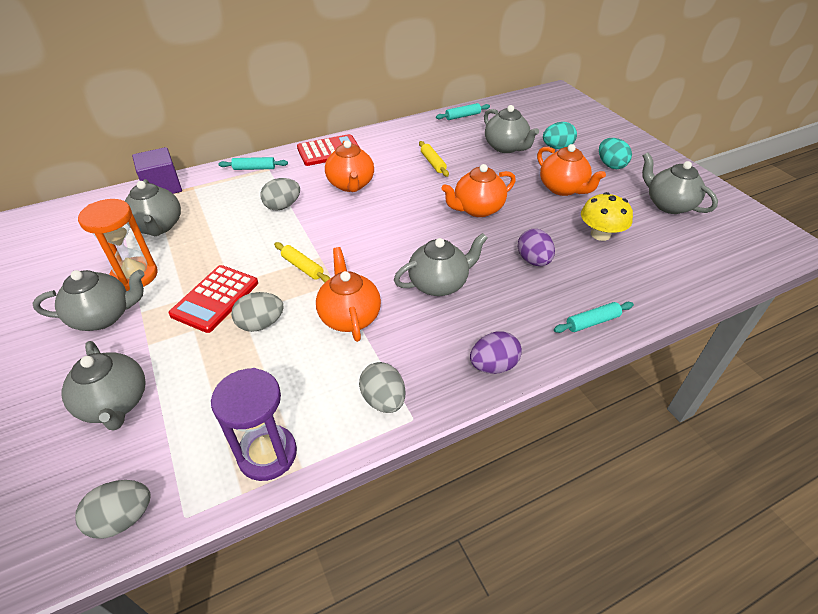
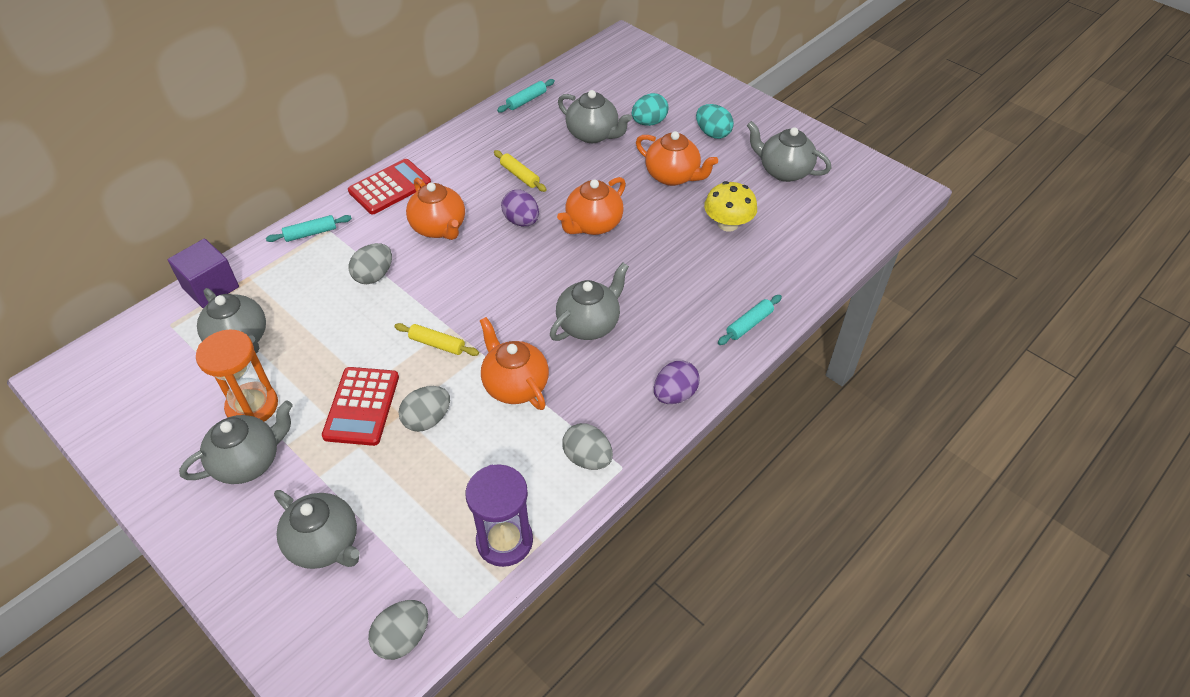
camera: 20 degrees left, 5 degrees up
purple egg [518,229,555,266] -> purple egg moved to [501,190,539,227]

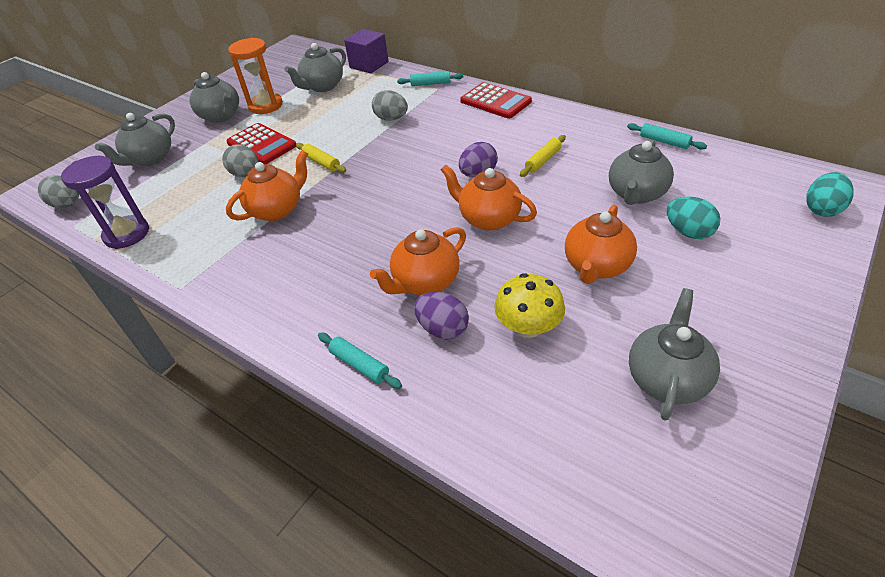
camera: 85 degrees right, 5 degrees down
turquoise rolling pin [266,215,352,242] -> turquoise rolling pin turned 60 degrees counterclockwise [397,71,463,86]
red calculator [322,367,399,446] -> red calculator turned 135 degrees counterclockwise [226,123,296,164]
yellow rolling pin [394,323,479,356] -> yellow rolling pin turned 60 degrees counterclockwise [296,143,346,173]
orange teapot [406,177,465,240] -> orange teapot moved to [370,227,466,295]
grey teapot [550,263,629,341] -> none
grey egg [562,423,613,470] -> none
purple egg [654,361,700,404] -> purple egg moved to [414,292,469,339]
turquoise egg [696,104,734,139] -> turquoise egg moved to [806,172,854,217]

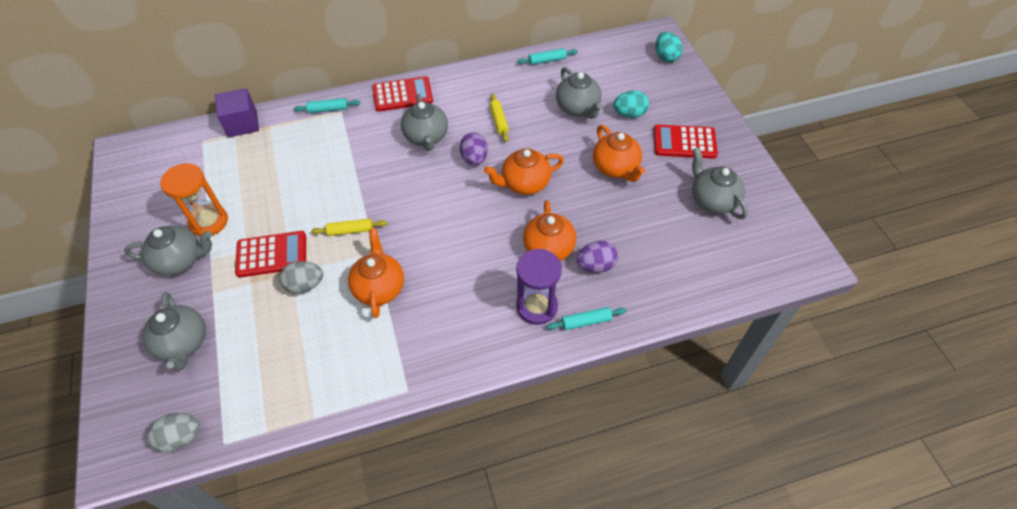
camera: 55 degrees left, 10 degrees up
purple hourglass [61,156,149,249] -> purple hourglass moved to [516,249,562,325]
grey teapot [285,43,346,92] -> grey teapot moved to [401,94,448,151]
grey egg [372,90,408,121] -> none
turquoise rolling pin [397,71,463,86] -> turquoise rolling pin turned 45 degrees clockwise [294,98,360,113]
yellow mushroom [494,273,565,338] -> none
none -> red calculator [654,125,718,159]

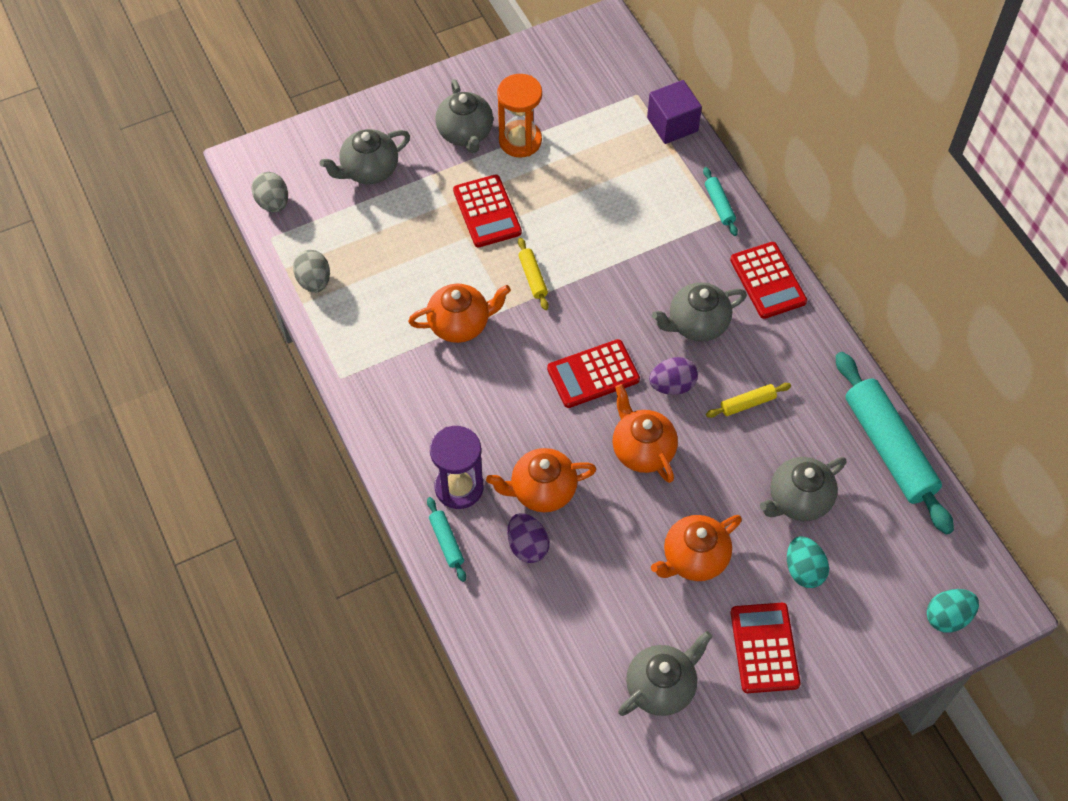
camera: 80 degrees right, 5 degrees up
grey egg [279,261,323,294] -> grey egg moved to [293,250,330,293]
turquoise rolling pin [517,48,578,65] -> turquoise rolling pin [836,352,954,535], size x2.30
none -> red calculator [547,339,640,408]

